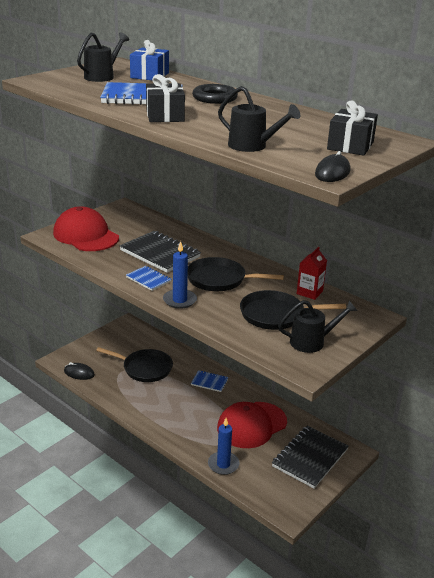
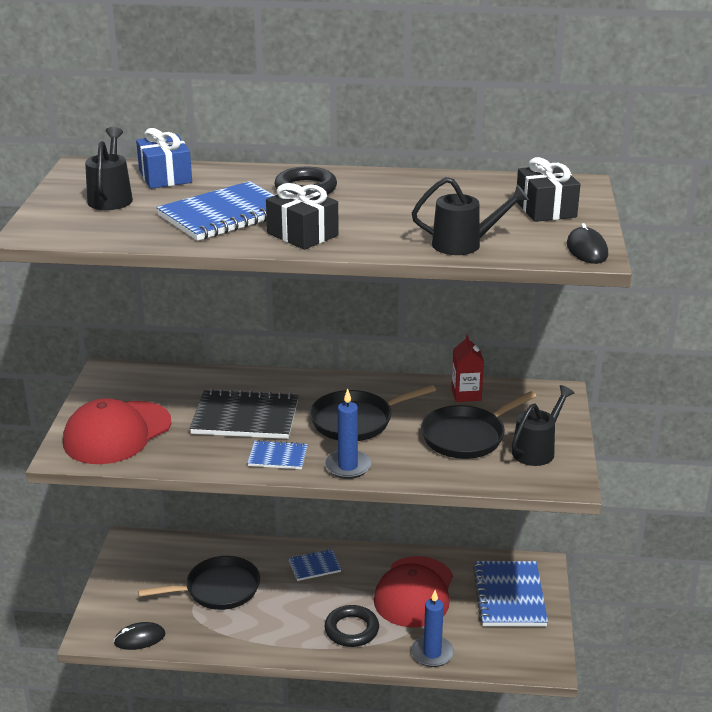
camera: 35 degrees left, 0 degrees up
red cap [53,206,119,251] -> red cap turned 60 degrees counterclockwise [63,398,171,464]
black notebook [272,426,349,489] -> blue notebook [473,561,548,626]
none -> black ring [324,605,379,647]

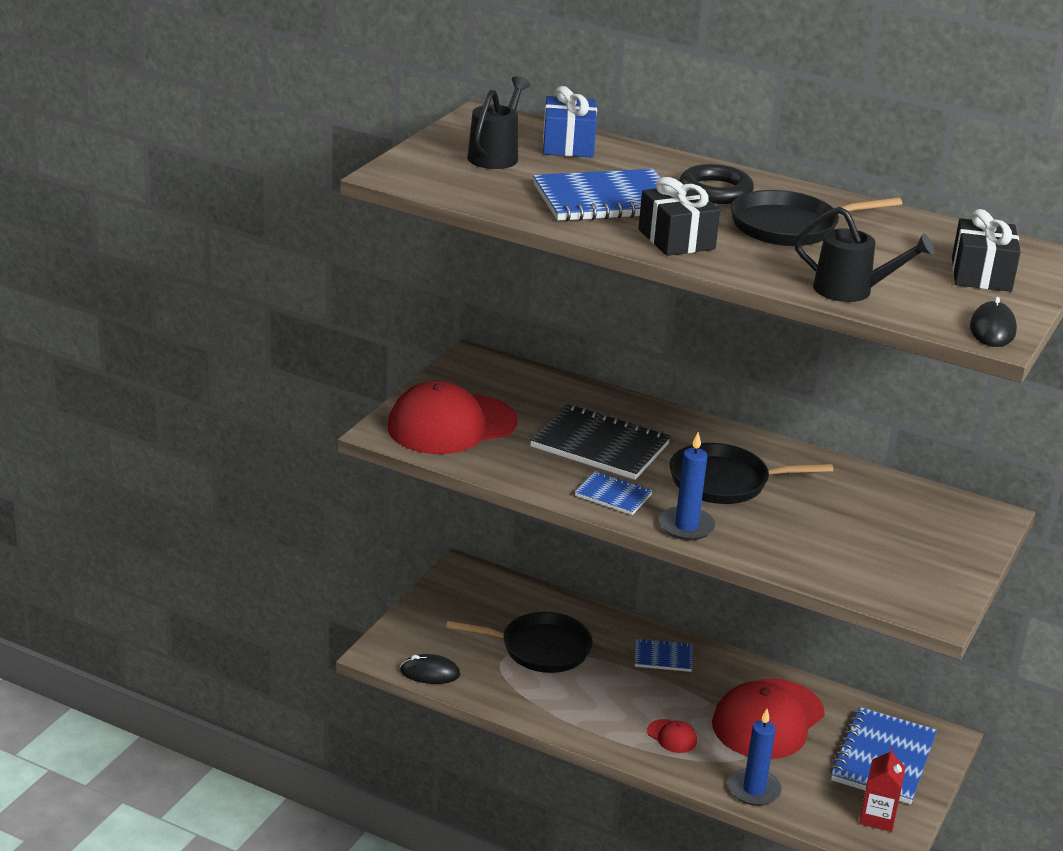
camera: 20 degrees right, 0 degrees up
black ring [324,605,379,647] -> red cap [647,719,697,753]
black pan [421,391,536,459] -> black pan moved to [730,190,902,246]
red carton [451,335,484,402] -> red carton moved to [859,748,906,832]
black watering can [512,385,575,466] -> none

